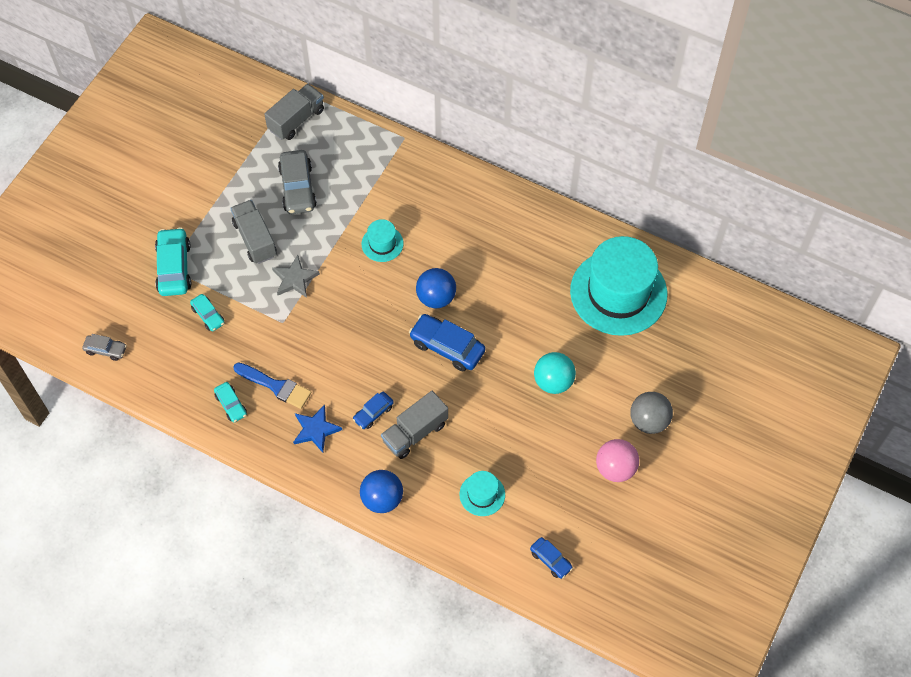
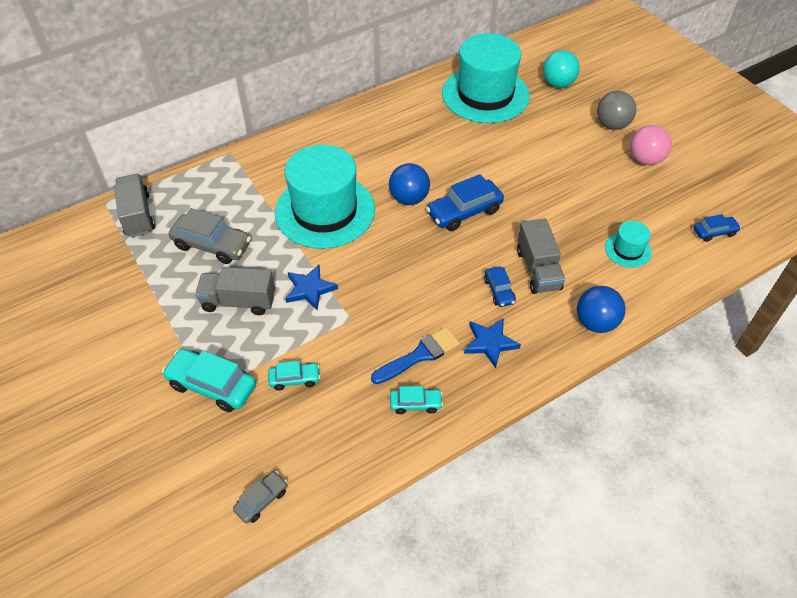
camera: 60 degrees left, 10 degrees down
grey star [272,255,320,298] -> blue star [285,265,338,311]
turquoise hat [362,219,404,262] -> turquoise hat [275,145,375,249], size x2.27
turquoise ball [534,352,576,394] -> turquoise ball moved to [543,50,580,88]

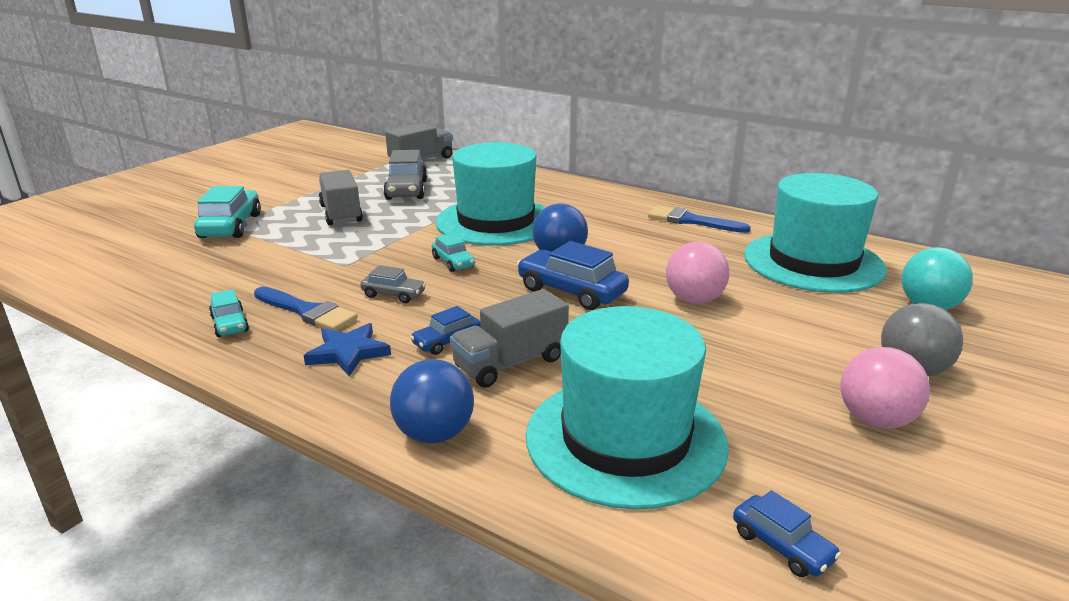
camera: 65 degrees right, 25 degrees down
grey car [233,471,288,523] -> grey car moved to [360,265,426,303]
turquoise car [268,361,320,390] -> turquoise car moved to [432,233,475,272]
blue star [285,265,338,311] -> none
turquoise hat [605,221,652,268] -> turquoise hat [526,306,729,509], size x2.27
none -> blue brush [648,206,751,233]
none -> pink ball [666,242,730,304]

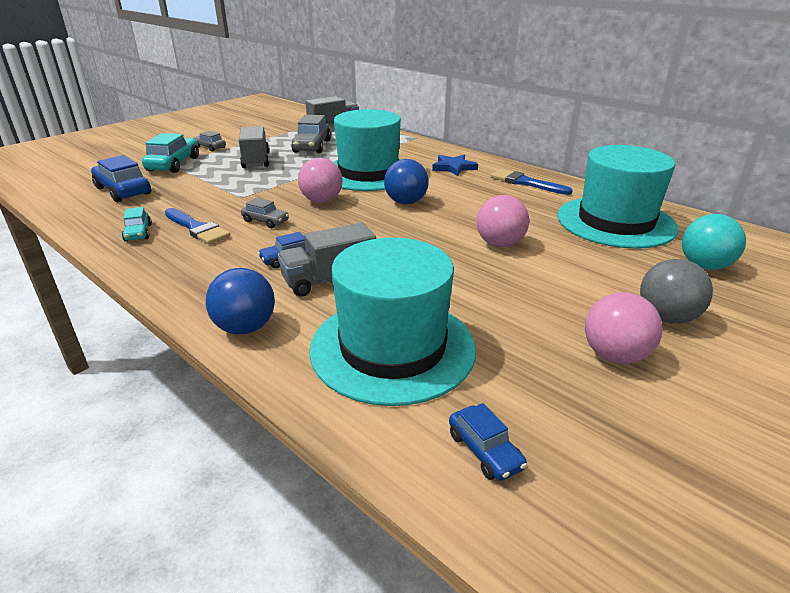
camera: 10 degrees right, 5 degrees up
blue star [304,323,391,376] -> blue star moved to [432,154,478,176]
turquoise car [432,233,475,272] -> pink ball [298,158,343,203]
blue car [517,241,629,310] -> blue car moved to [91,155,151,202]
none -> grey car [193,131,226,152]

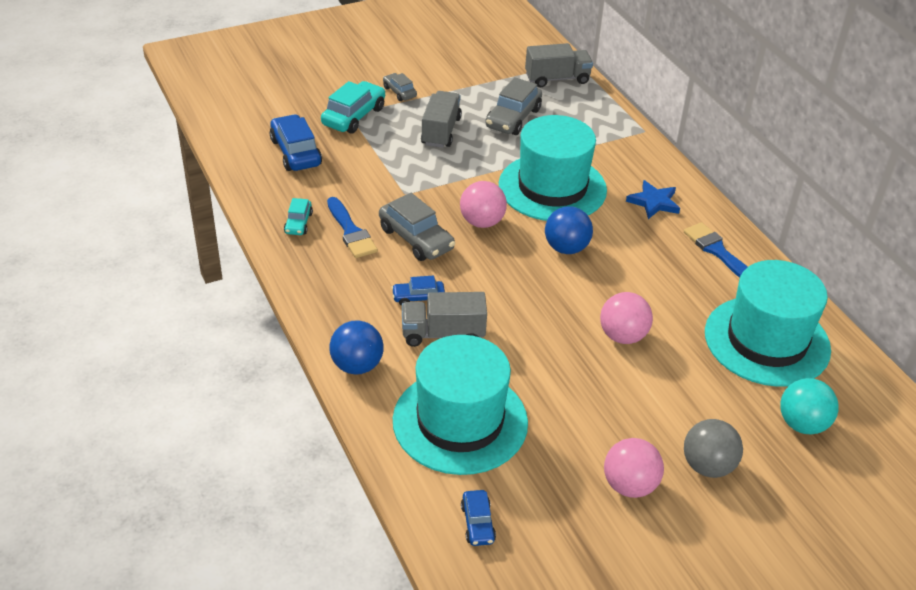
camera: 20 degrees right, 10 degrees up
grey car [241,198,289,228] -> grey car [379,193,455,261], size x1.78

